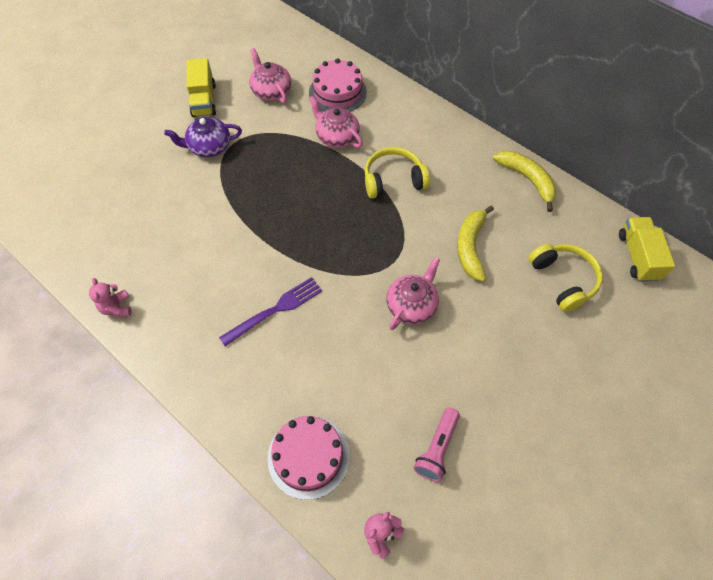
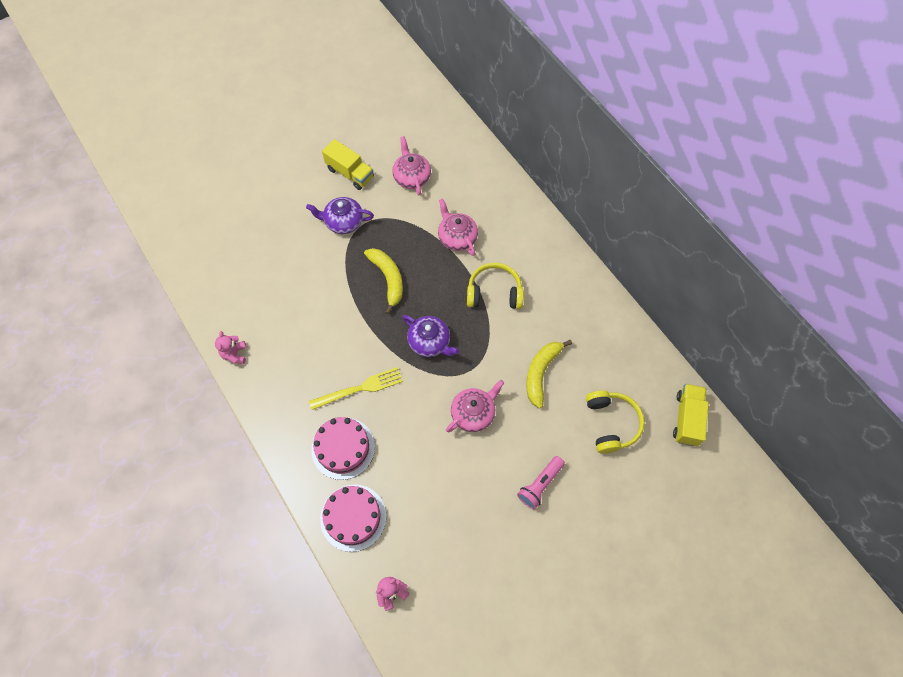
camera: 15 degrees right, 5 degrees up
yellow truck [187,58,216,117] -> yellow truck turned 60 degrees counterclockwise [322,139,374,190]
purple fork [219,277,322,346] -> yellow fork [309,367,403,410]
pink cake [309,58,367,112] -> pink cake moved to [311,417,375,480]
pink flashlight [414,407,460,482] -> pink flashlight moved to [517,456,565,509]
yellow banana [493,151,556,212] -> yellow banana moved to [364,248,403,314]
none -> purple teapot [402,315,459,357]

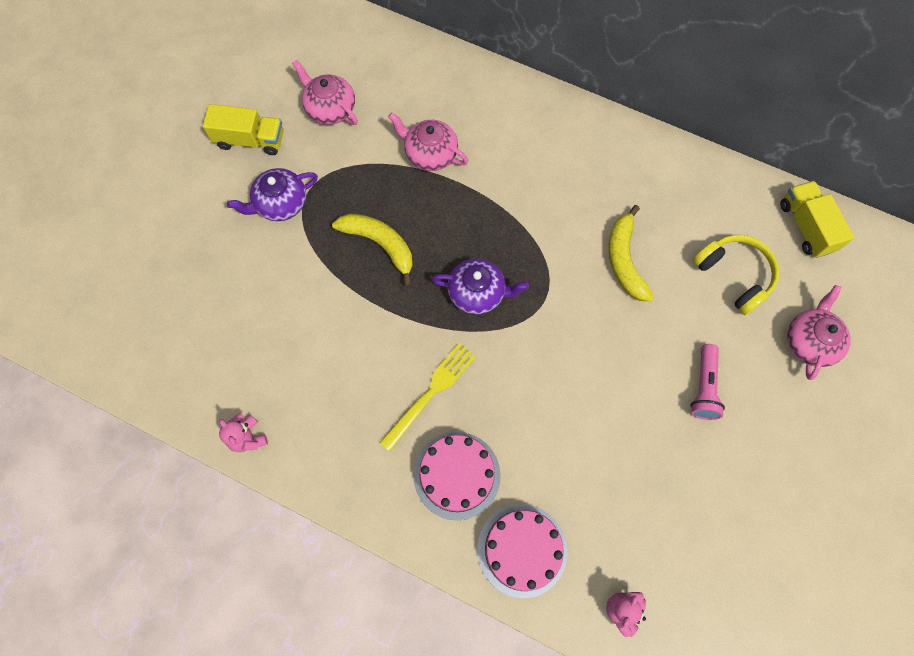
camera: 30 degrees left, 5 degrees up
pink teapot [446,380,504,432] -> pink teapot moved to [787,285,851,380]
yellow headphones [467,263,524,309] -> none

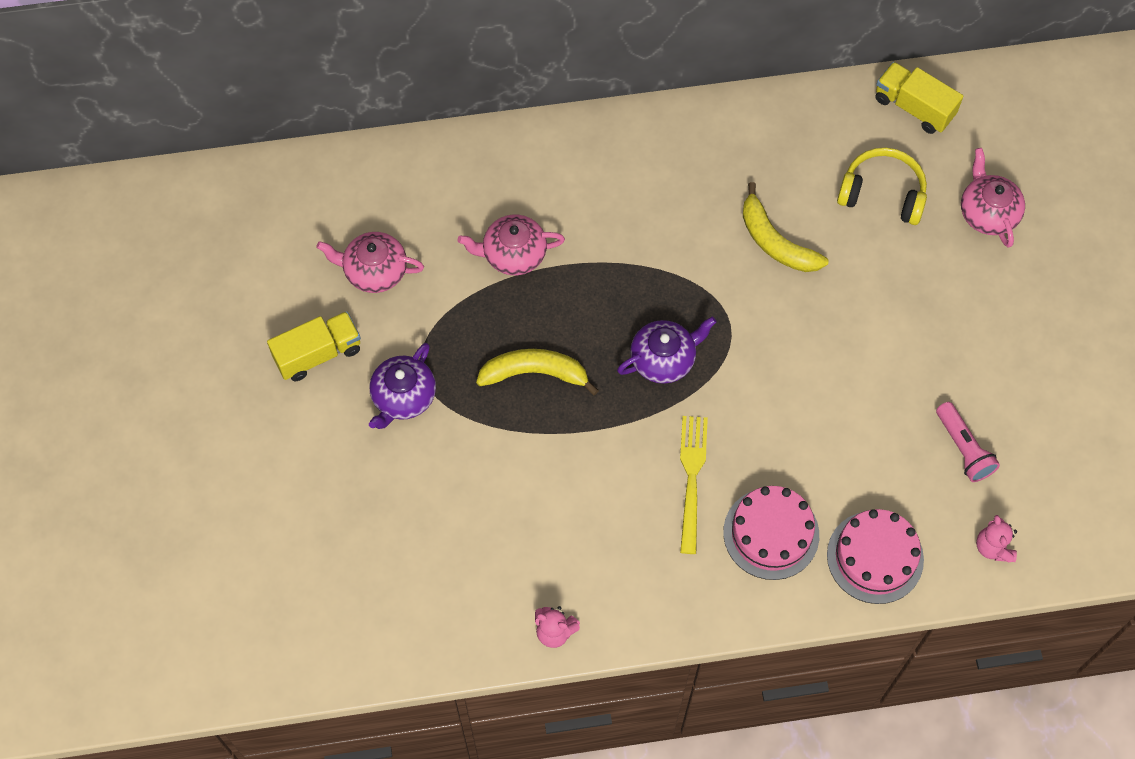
camera: 35 degrees left, 5 degrees down
pink flashlight [690,344,725,420] -> pink flashlight moved to [936,402,1000,482]

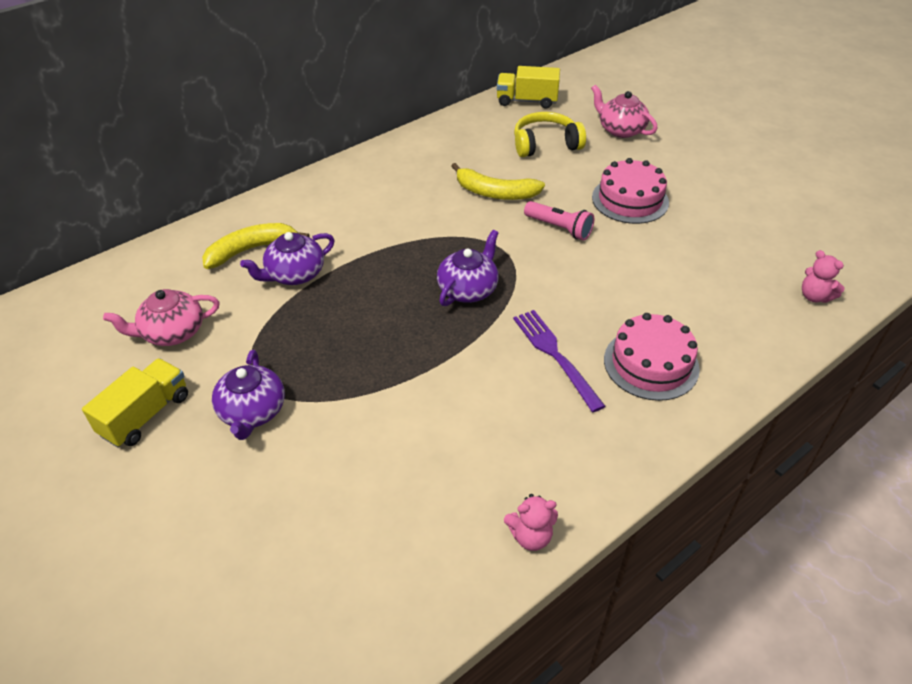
camera: 30 degrees left, 20 degrees down
pink teapot [458,215,565,275] -> purple teapot [240,232,335,285]
yellow banana [476,349,599,395] -> yellow banana moved to [202,223,310,269]
yellow fork [680,416,708,554] -> purple fork [513,310,606,412]
pink cake [827,509,924,604] -> pink cake moved to [592,158,669,224]
pink flashlight [936,402,1000,482] -> pink flashlight moved to [524,201,594,241]

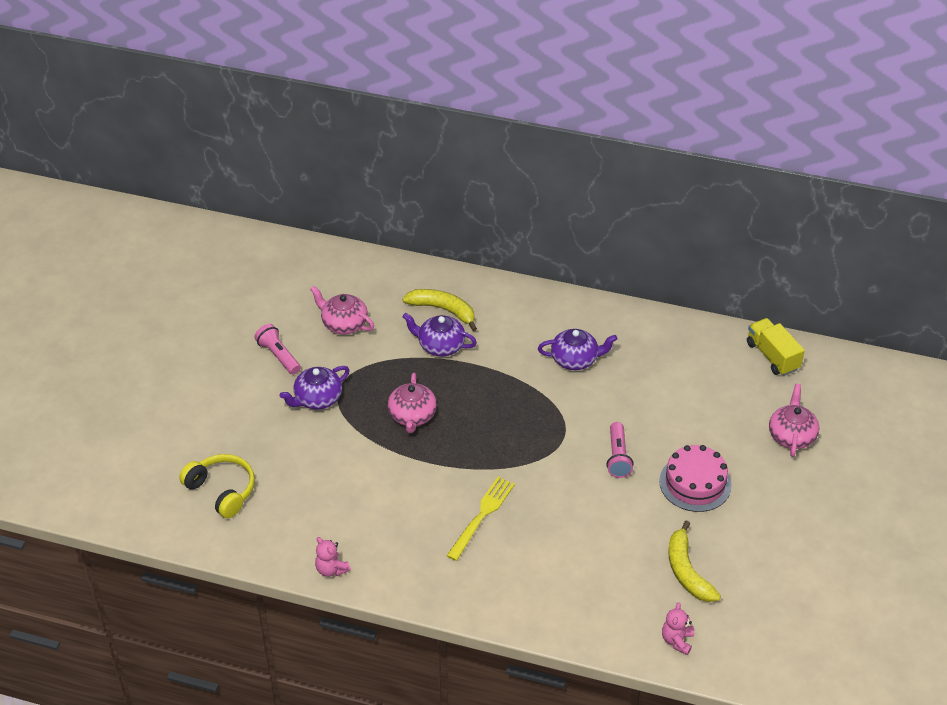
camera: 55 degrees right, 0 degrees up
yellow truck [82,358,188,448] -> pink flashlight [255,324,301,374]
purple teapot [437,230,499,306] -> purple teapot moved to [538,329,617,370]
yellow banana [451,163,545,200] -> yellow banana moved to [668,520,721,602]
purple fork [513,310,606,412] -> yellow fork [447,477,515,561]
yellow headphones [514,112,586,157] -> yellow headphones moved to [179,454,255,518]
pink cake [604,313,700,401] -> none
none -> pink teapot [388,373,437,433]

